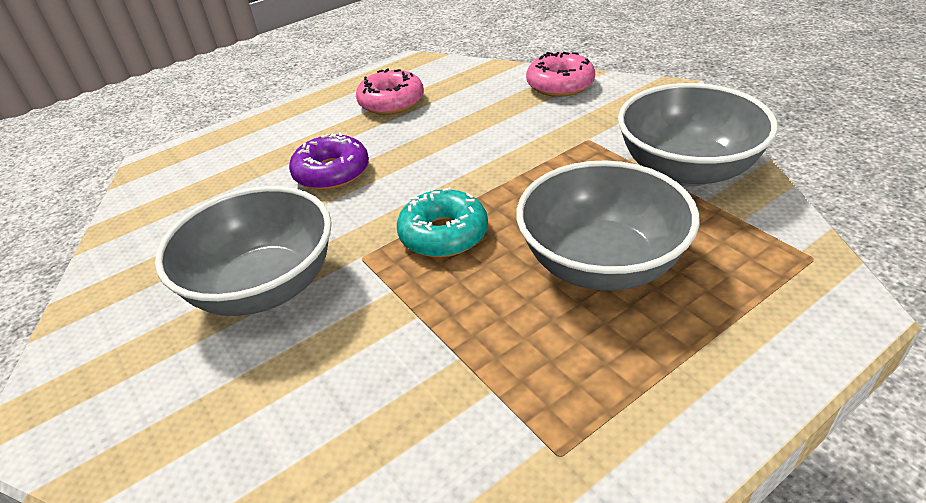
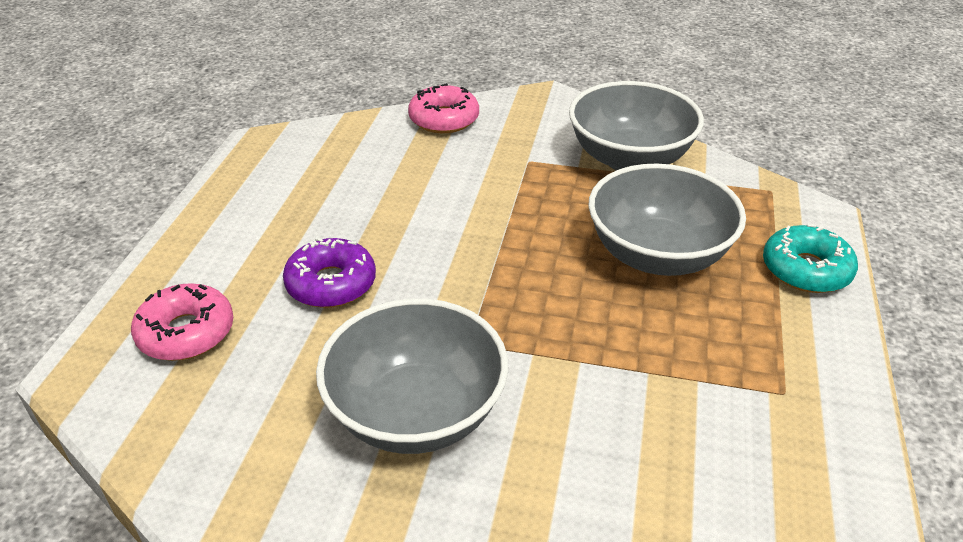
camera: 45 degrees left, 0 degrees up
pink donut [356,69,424,115] -> pink donut moved to [131,283,233,361]
turquoise donut [397,187,488,257] -> turquoise donut moved to [763,224,858,293]

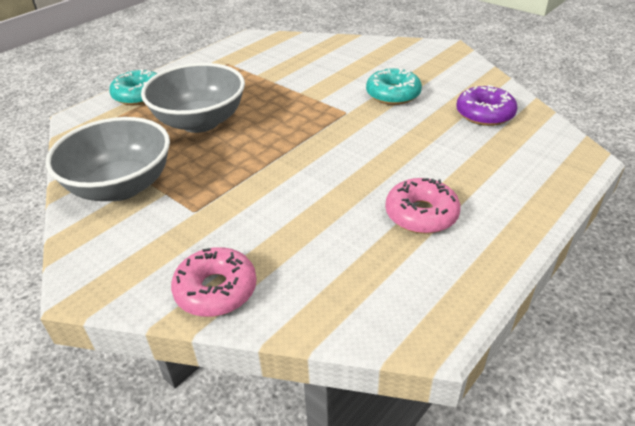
camera: 150 degrees left, 0 degrees up
pink donut [131,283,233,361] -> pink donut moved to [385,178,461,234]
purple donut [283,237,376,308] -> purple donut moved to [456,85,517,126]
grey bowl [316,299,509,454] -> turquoise donut [366,68,422,105]

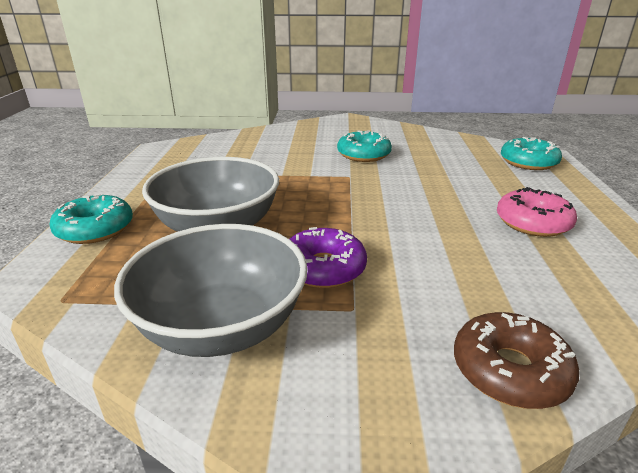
camera: 40 degrees left, 10 degrees down
pink donut [171,247,257,317] -> brown donut [454,312,579,409]
purple donut [456,85,517,126] -> purple donut moved to [290,227,367,288]
none -> turquoise donut [501,137,562,170]

